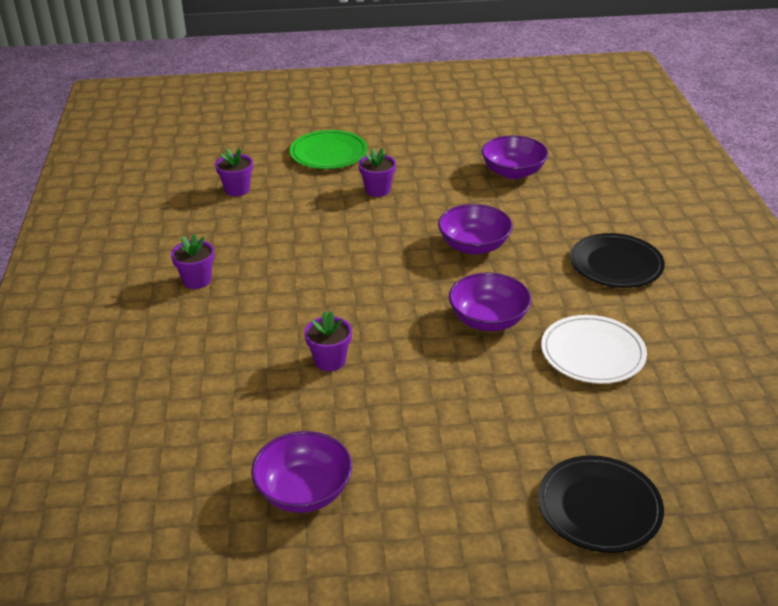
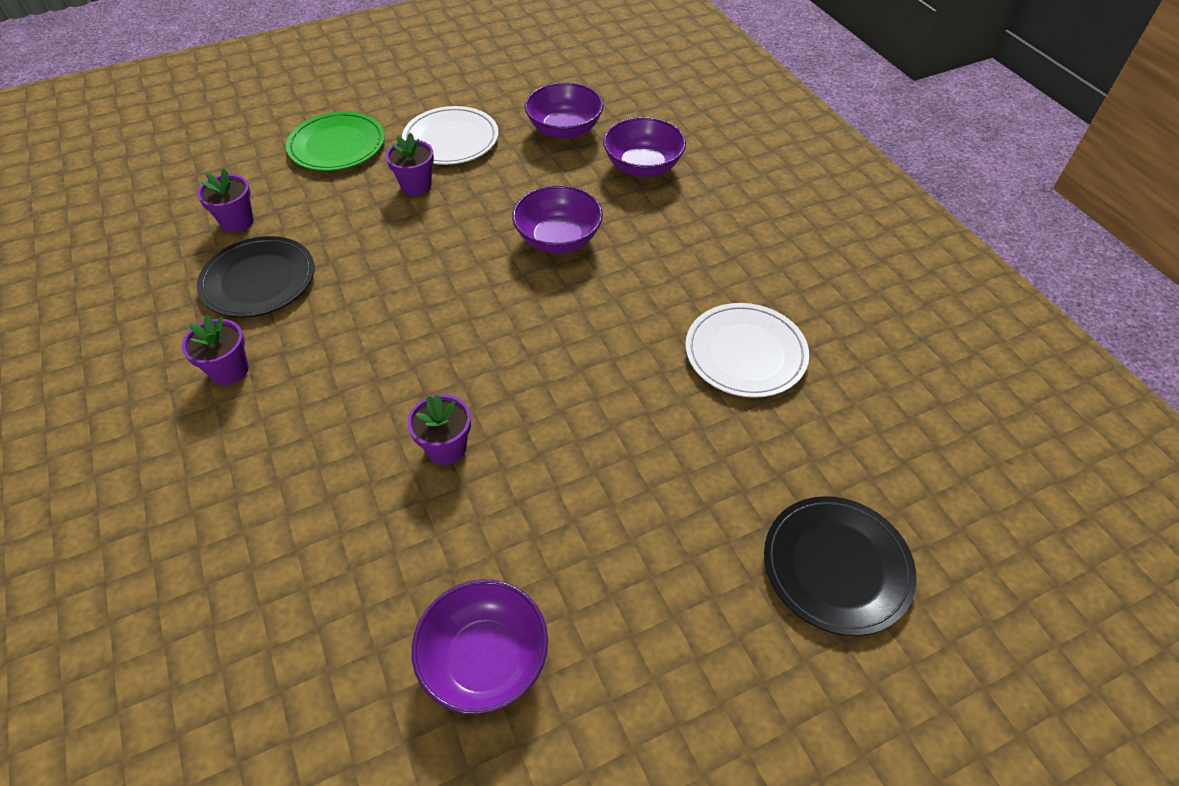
camera: 20 degrees left, 15 degrees up
purple bowl [449,273,531,331] -> purple bowl moved to [603,117,686,177]
black plate [570,233,665,288] -> black plate moved to [197,236,314,318]
none -> white plate [402,106,499,165]

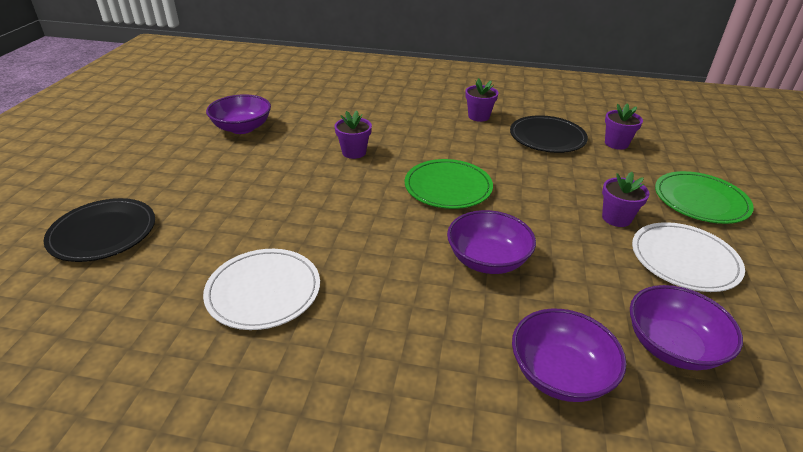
camera: 125 degrees right, 15 degrees down
none -> green plate [405,159,493,209]

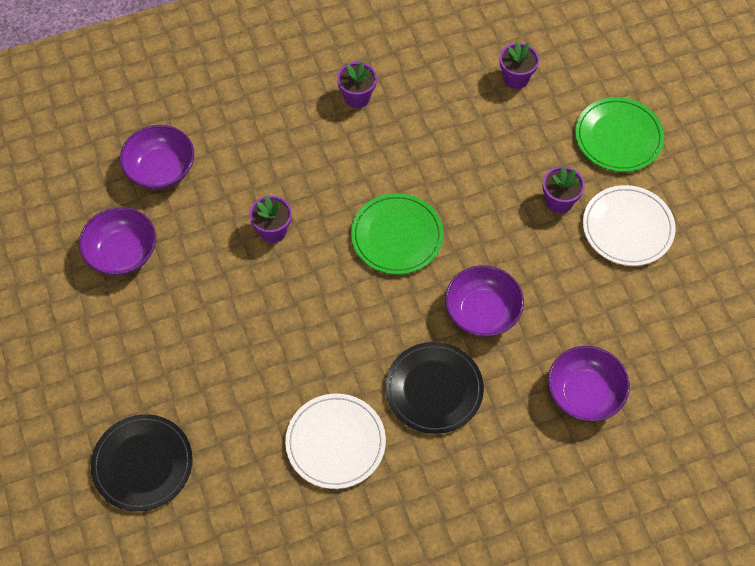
camera: 30 degrees left, 25 degrees up
black plate [510,115,588,153] -> black plate moved to [385,342,484,434]
purple bowl [630,285,743,370] -> purple bowl moved to [120,125,194,190]

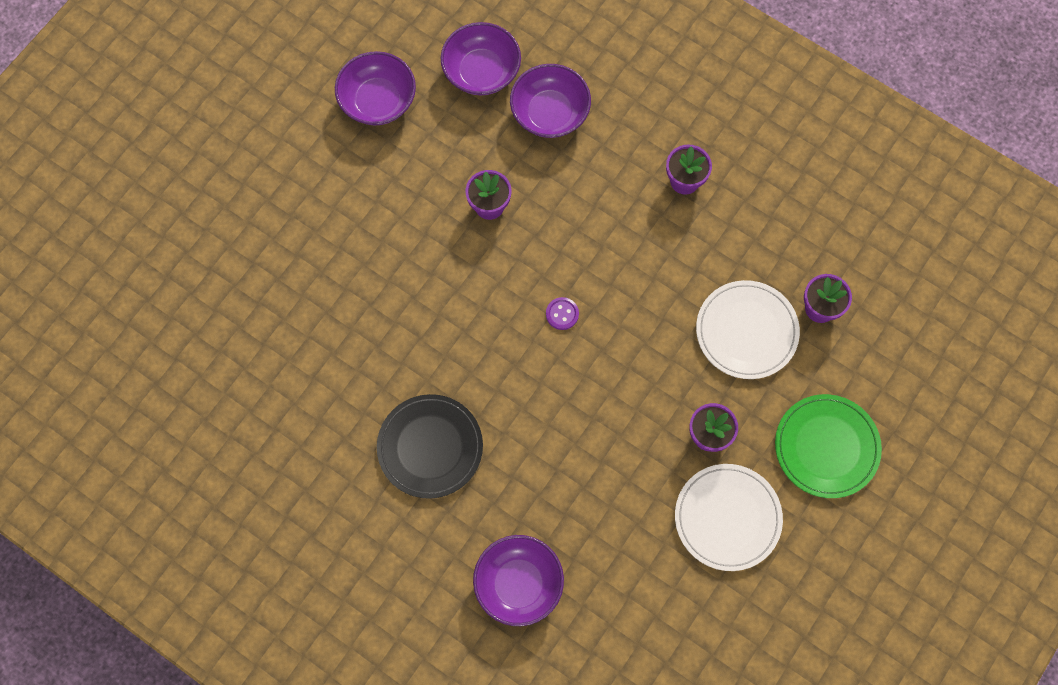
camera: 55 degrees right, 10 degrees up
black plate [91,414,193,511] -> none
white plate [285,394,386,489] -> white plate moved to [696,280,800,379]
green plate [351,193,444,275] -> purple button [546,297,579,330]
purple bowl [445,265,524,337] -> purple bowl moved to [510,64,591,138]

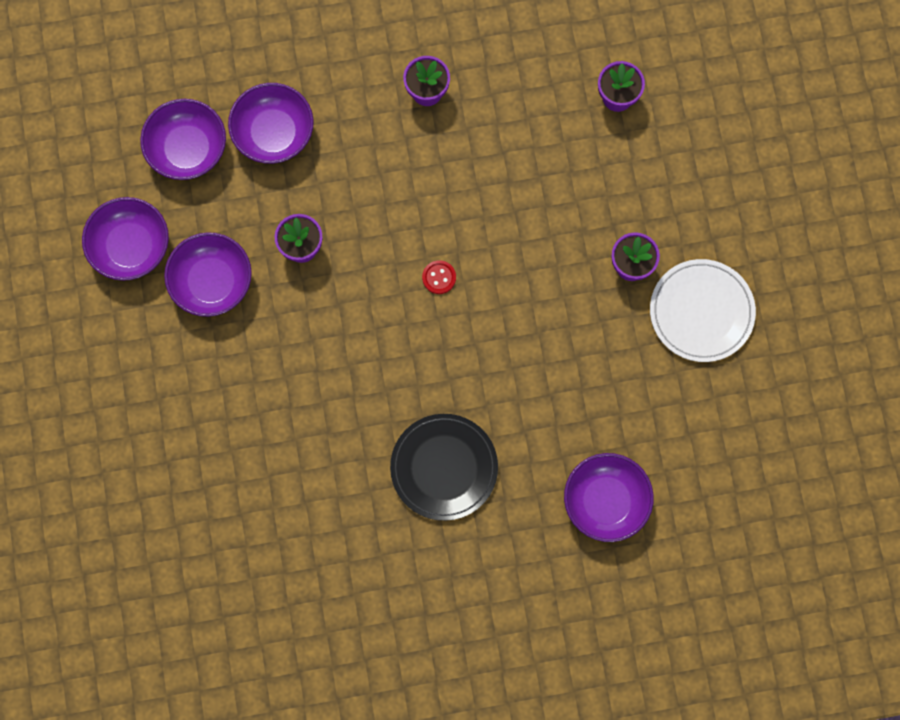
camera: 45 degrees left, 5 degrees up
purple button [546,297,579,330] -> red button [422,260,456,294]
white plate [696,280,800,379] -> none
green plate [775,394,882,498] -> none
none -> purple bowl [164,232,252,317]

